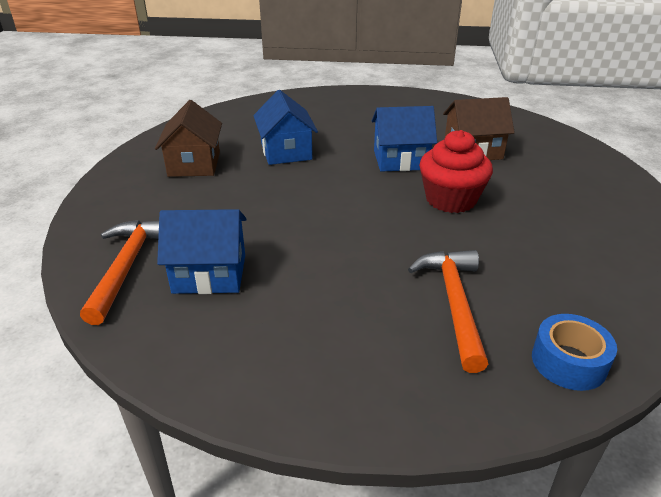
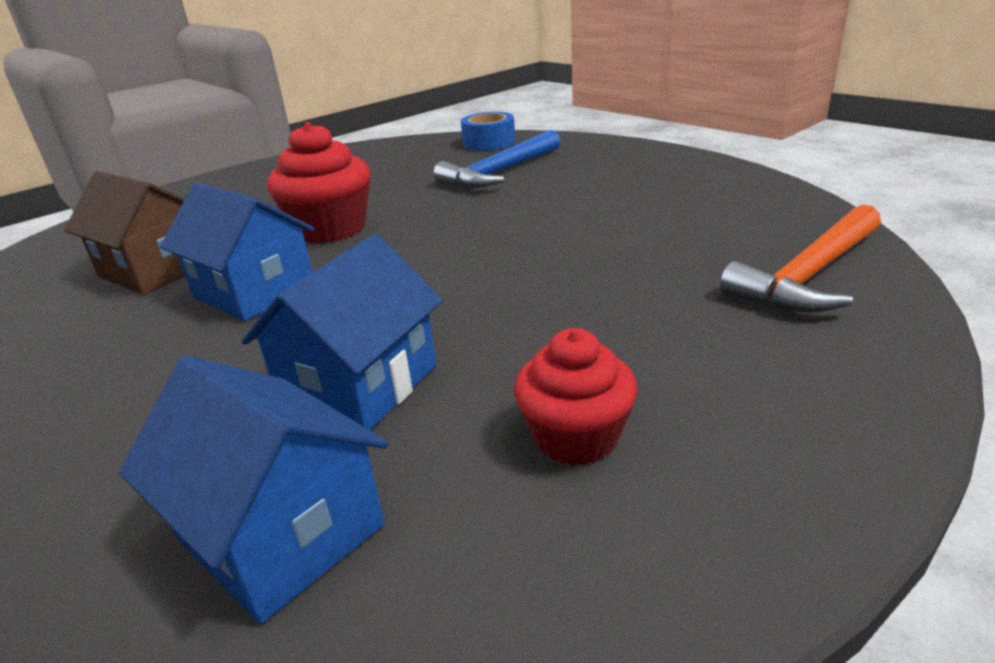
camera: 135 degrees left, 5 degrees down
brown house [155,100,222,177] -> red cupcake [514,328,637,466]
blue house [157,209,247,294] -> blue house moved to [119,355,389,624]
orange hammer [408,250,488,373] -> blue hammer [433,130,560,188]

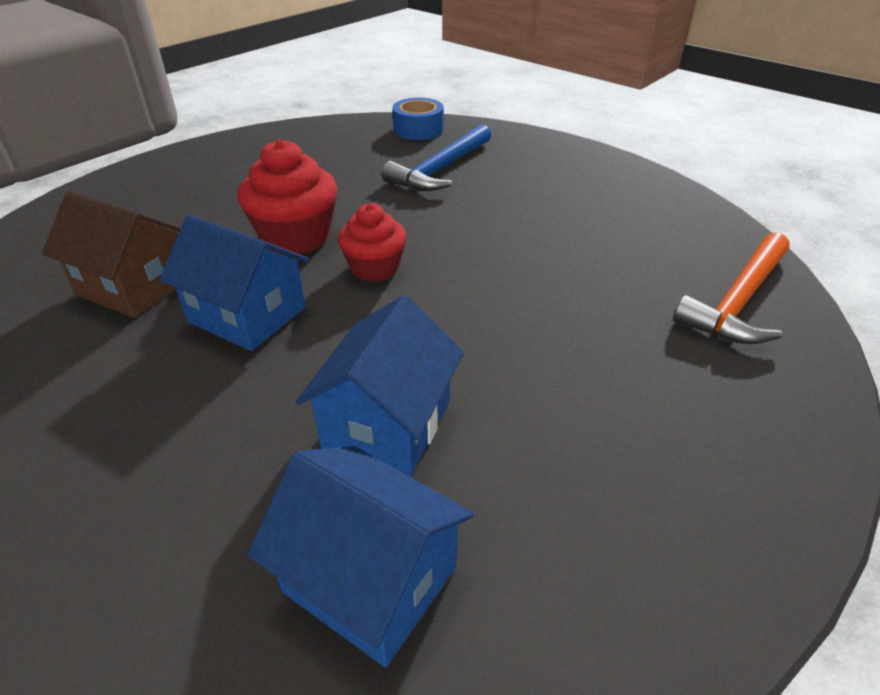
camera: 10 degrees left, 10 degrees up
red cupcake [514,328,637,466] -> red cupcake moved to [338,203,407,282]

